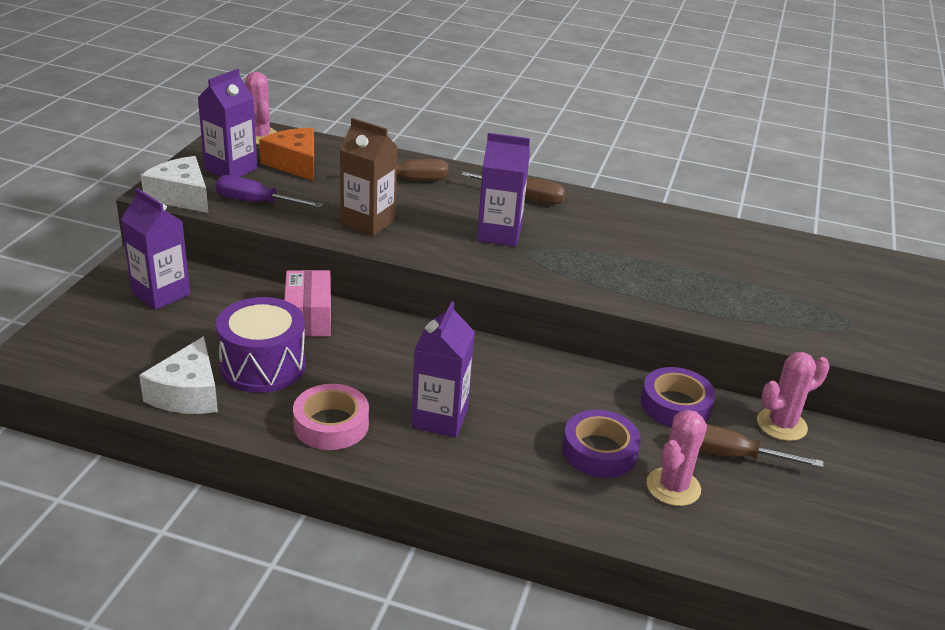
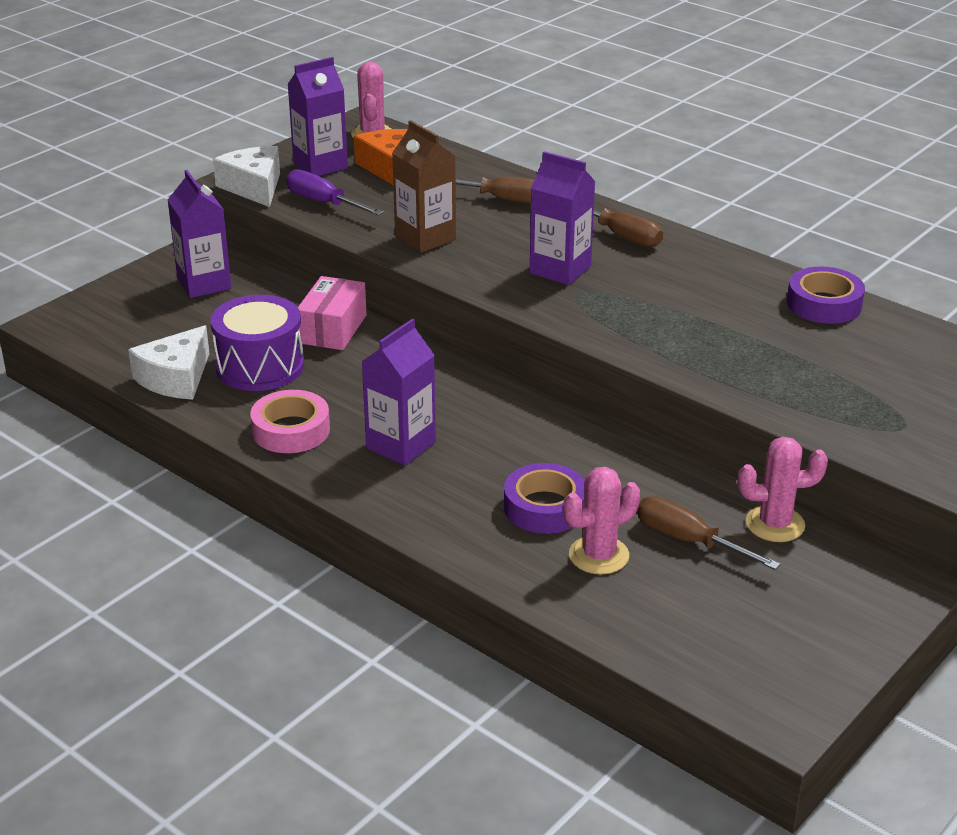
camera: 25 degrees right, 0 degrees up
purple tape [641,367,716,427] -> purple tape moved to [787,267,865,324]

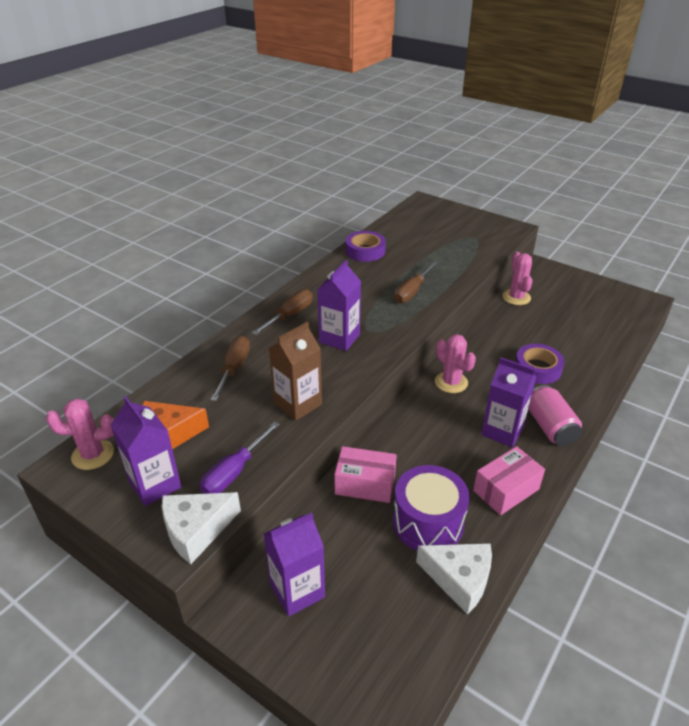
camera: 95 degrees left, 5 degrees up
pink tape [250,390,330,453] -> pink box [473,446,545,515]
pink cactus [563,467,640,575] -> pink cactus moved to [435,334,476,393]
brown screwdriver [637,496,780,570] -> brown screwdriver moved to [394,261,438,303]
none -> pink can [529,385,582,446]

